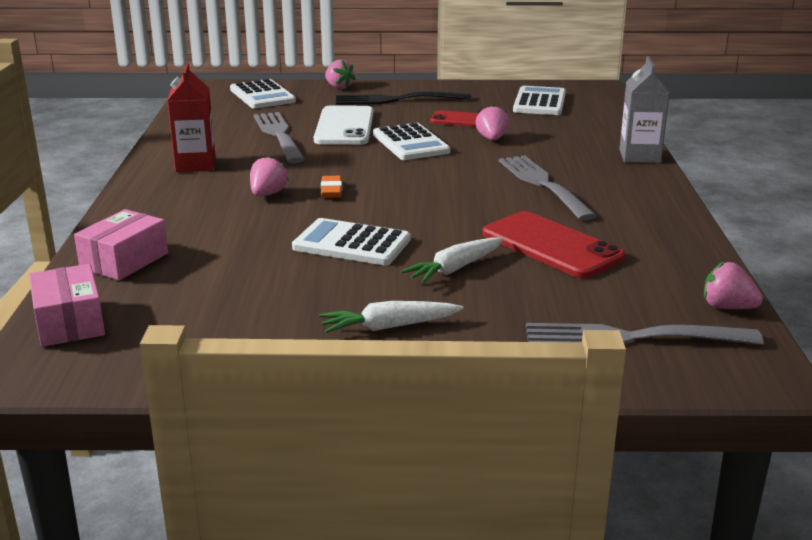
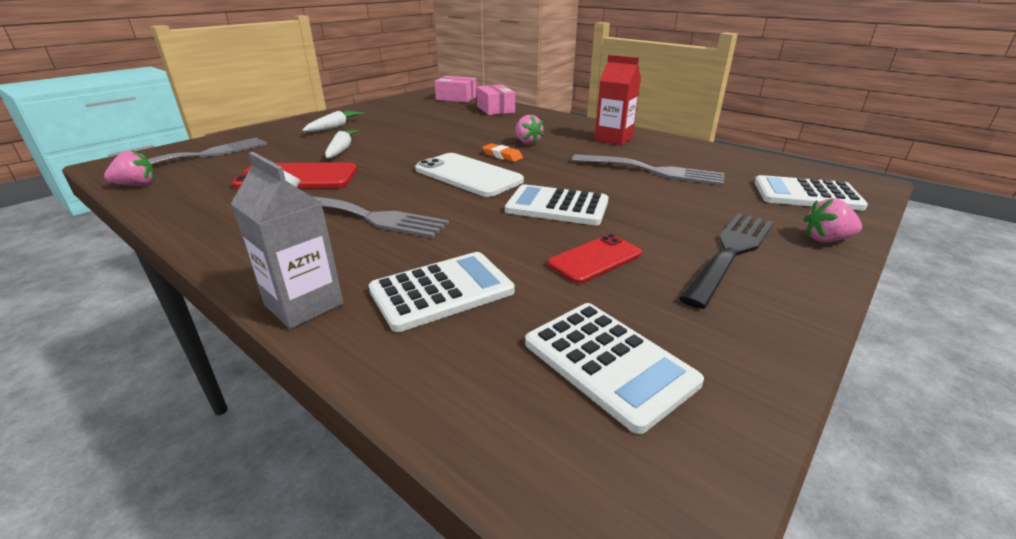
camera: 130 degrees right, 5 degrees up
white calculator [292,218,410,265] -> white calculator moved to [369,252,515,332]
white phone [314,105,373,145] -> white phone moved to [415,153,524,197]
pink strawberry [475,104,509,140] -> none

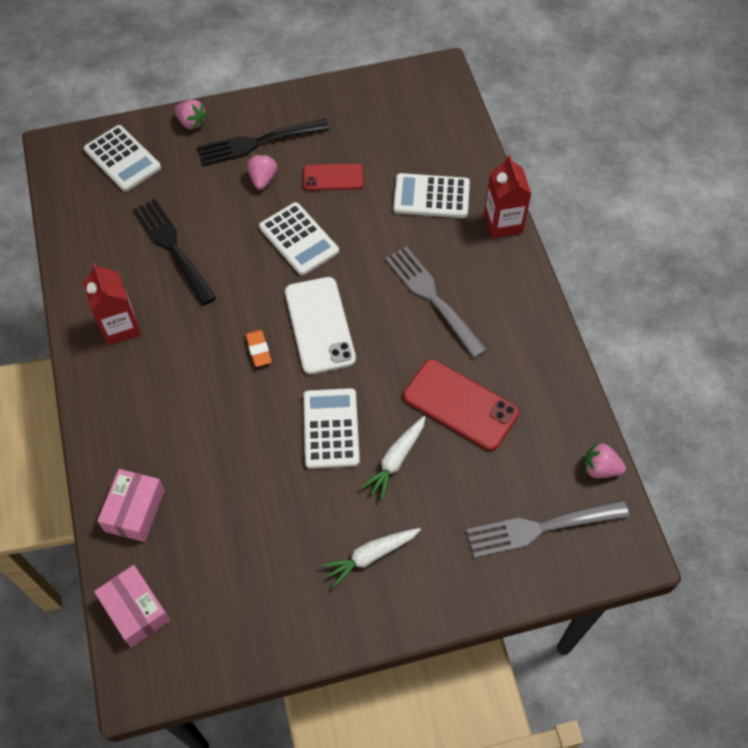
camera: 145 degrees left, 30 degrees up
grey carton [231,152,343,329] -> red carton [484,155,531,238]
pink strawberry [515,115,544,144] -> pink strawberry moved to [247,154,278,190]
white calculator [525,303,704,434] -> white calculator moved to [303,388,360,469]
grey fork [572,154,724,185] -> black fork [133,199,216,306]

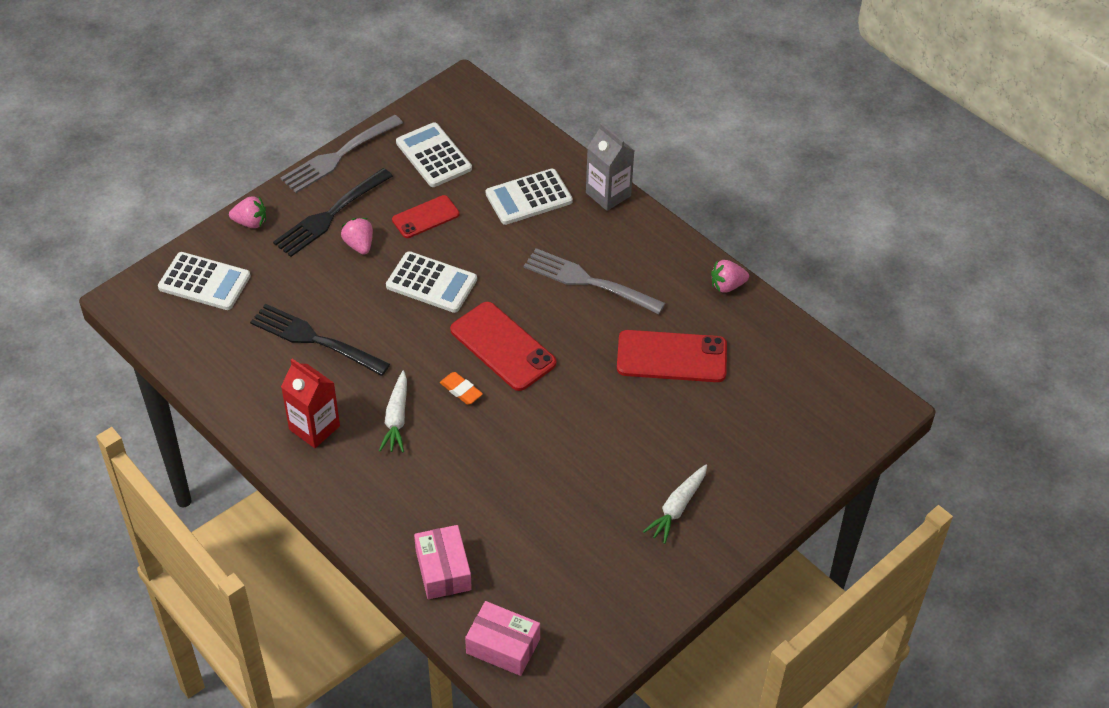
camera: 30 degrees left, 10 degrees down
white phone [285,277,356,374] -> red phone [450,302,556,391]
white calculator [303,388,360,469] -> white calculator moved to [396,122,472,187]
white carrot [361,416,426,500] -> white carrot moved to [379,371,407,453]
grey fork [466,500,629,558] -> grey fork moved to [281,115,403,193]
red carton [484,155,531,238] -> grey carton [586,123,634,211]
pink strawberry [584,442,626,478] -> pink strawberry moved to [711,260,749,293]

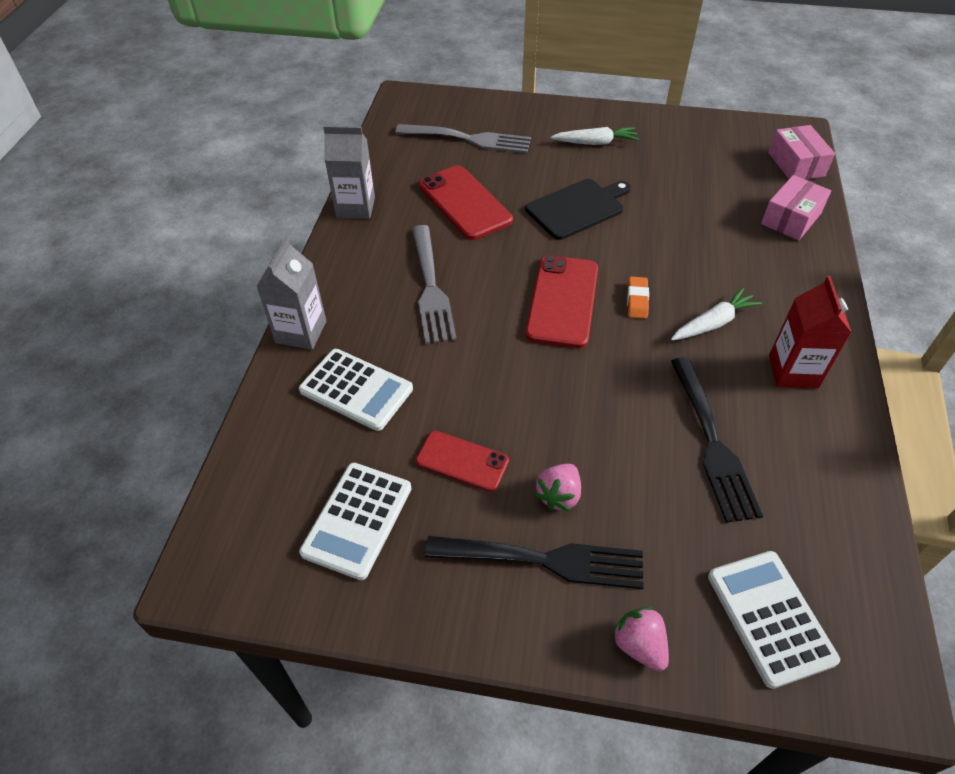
camera: 125 degrees left, 0 degrees up
grey fork [281,115,403,193] -> grey fork moved to [396,124,531,153]
white calculator [386,251,477,313] -> none
pink strawberry [711,260,749,293] -> grey carton [323,126,375,219]
none -> black cutting board [525,179,631,240]

